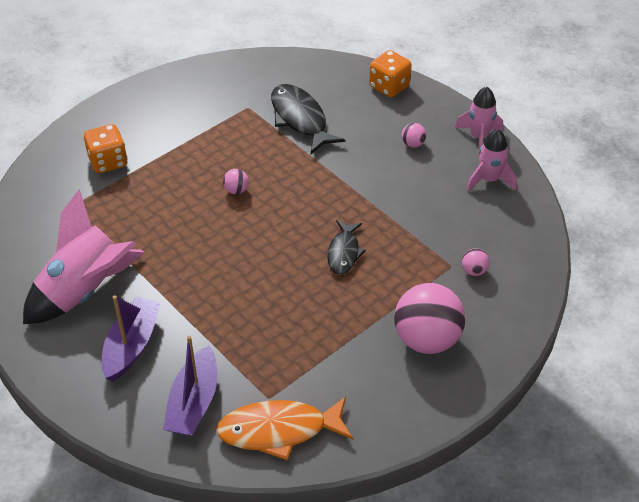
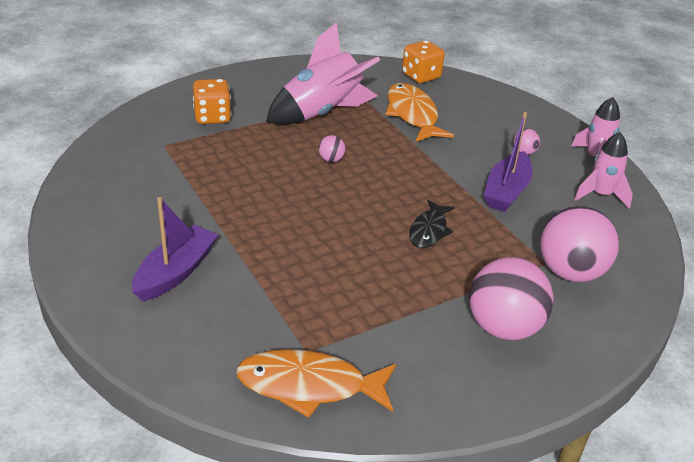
camera: 10 degrees right, 10 degrees down
pink rocket [23,190,144,324] -> pink rocket moved to [266,22,380,125]
purple boat [163,335,217,436] -> purple boat moved to [484,112,532,212]
black fish [271,84,345,154] -> orange fish [385,83,454,142]
orange dice [369,50,412,97] -> orange dice moved to [402,40,445,83]
pink ball [462,248,490,276] -> pink ball [540,206,619,282], size x2.39

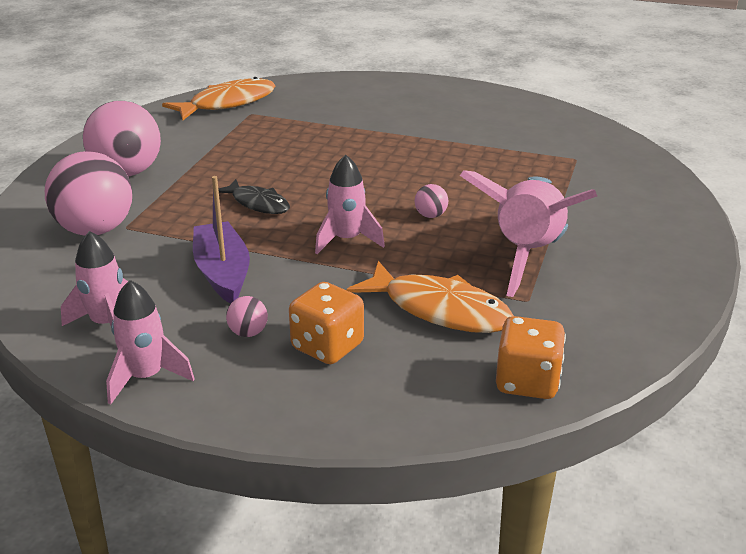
camera: 140 degrees right, 5 degrees down
purple boat [132,197,218,302] -> none
orange dice [193,79,231,124] -> orange dice moved to [289,282,364,364]
black fish [409,200,455,248] -> black fish turned 150 degrees clockwise [218,179,290,214]
none -> pink rocket [315,155,385,254]

